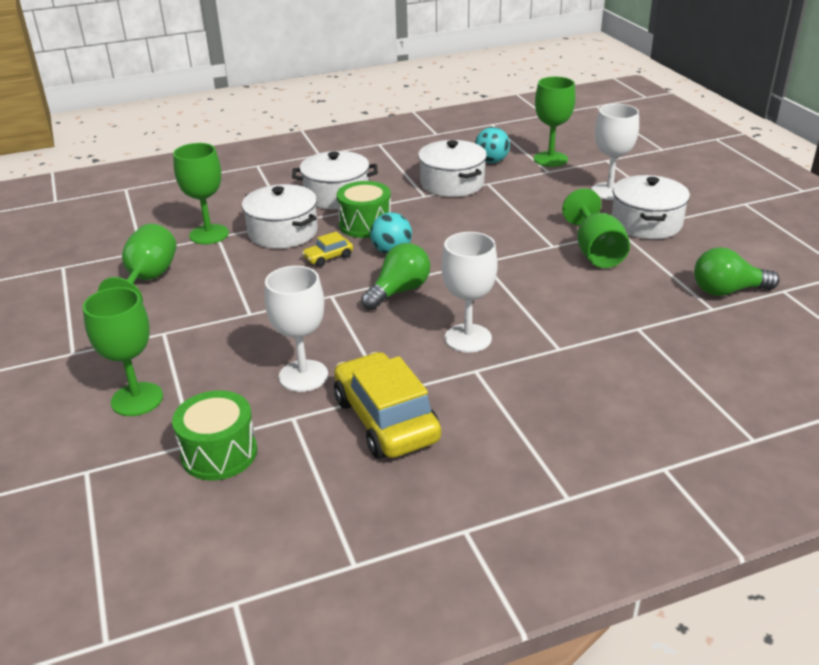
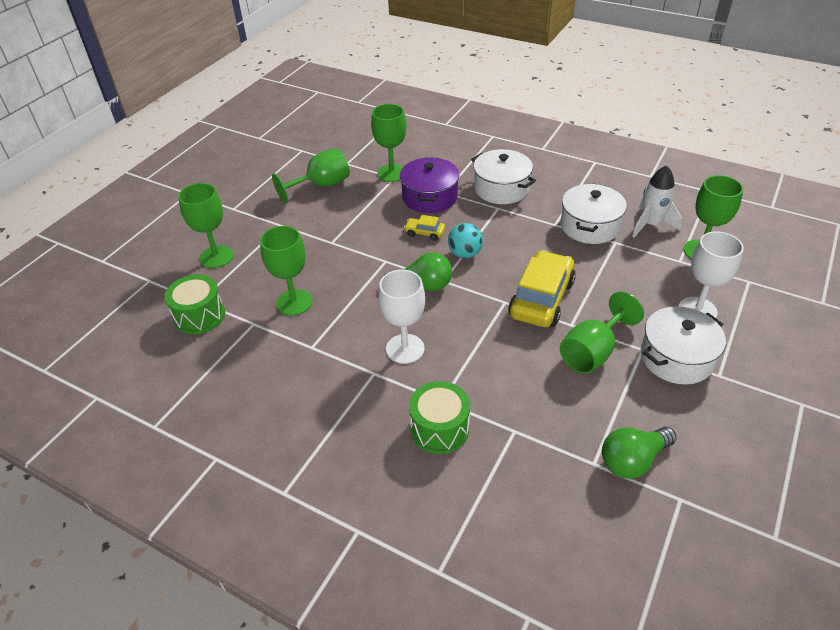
camera: 50 degrees right, 10 degrees up
white pot [242,184,318,249] -> purple pot [400,157,460,213]
white goblet [264,266,328,392] -> green goblet [260,226,312,316]
yellow car [334,352,441,459] -> yellow car moved to [508,250,576,327]
green drum [337,181,391,238] -> green drum moved to [409,381,470,454]
turquoise ball [475,127,510,163] -> white rocket [632,165,682,237]
green light bulb [694,247,779,296] -> green light bulb turned 75 degrees counterclockwise [602,427,677,479]

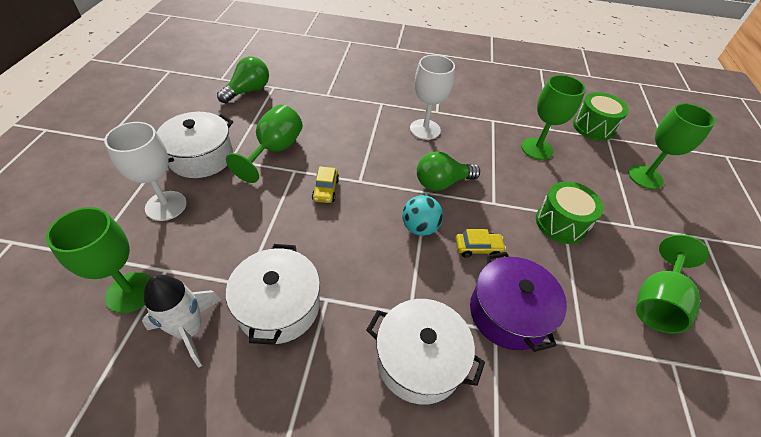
camera: 155 degrees right, 5 degrees up
green goblet [371,104,406,182] -> none
green drum [409,381,470,454] -> green drum moved to [536,181,603,244]
yellow car [508,250,576,327] -> yellow car [312,166,339,203], size x0.46

